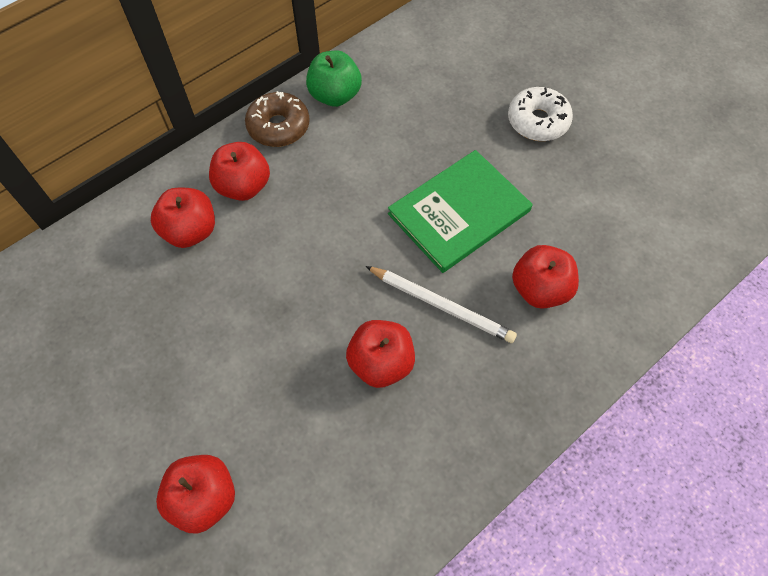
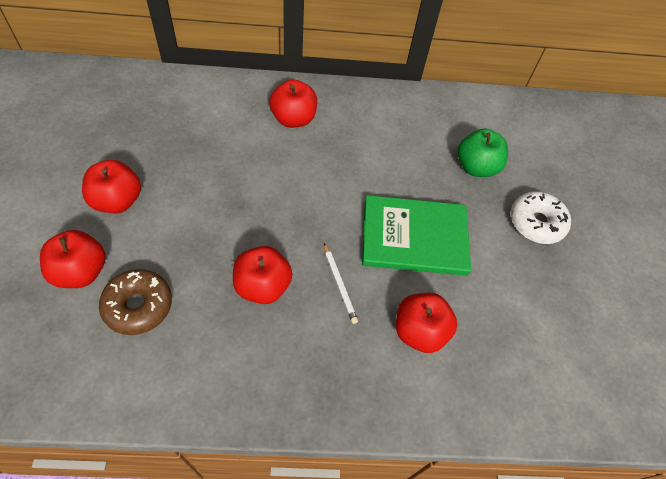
camera: 35 degrees right, 5 degrees down
red apple [151,188,215,248] -> red apple moved to [82,160,141,213]
brown donut [245,91,310,147] -> brown donut moved to [99,269,172,335]
green apple [306,51,362,107] -> green apple moved to [458,129,508,177]
white pencil [365,266,517,343] -> white pencil [324,243,358,324], size x0.63

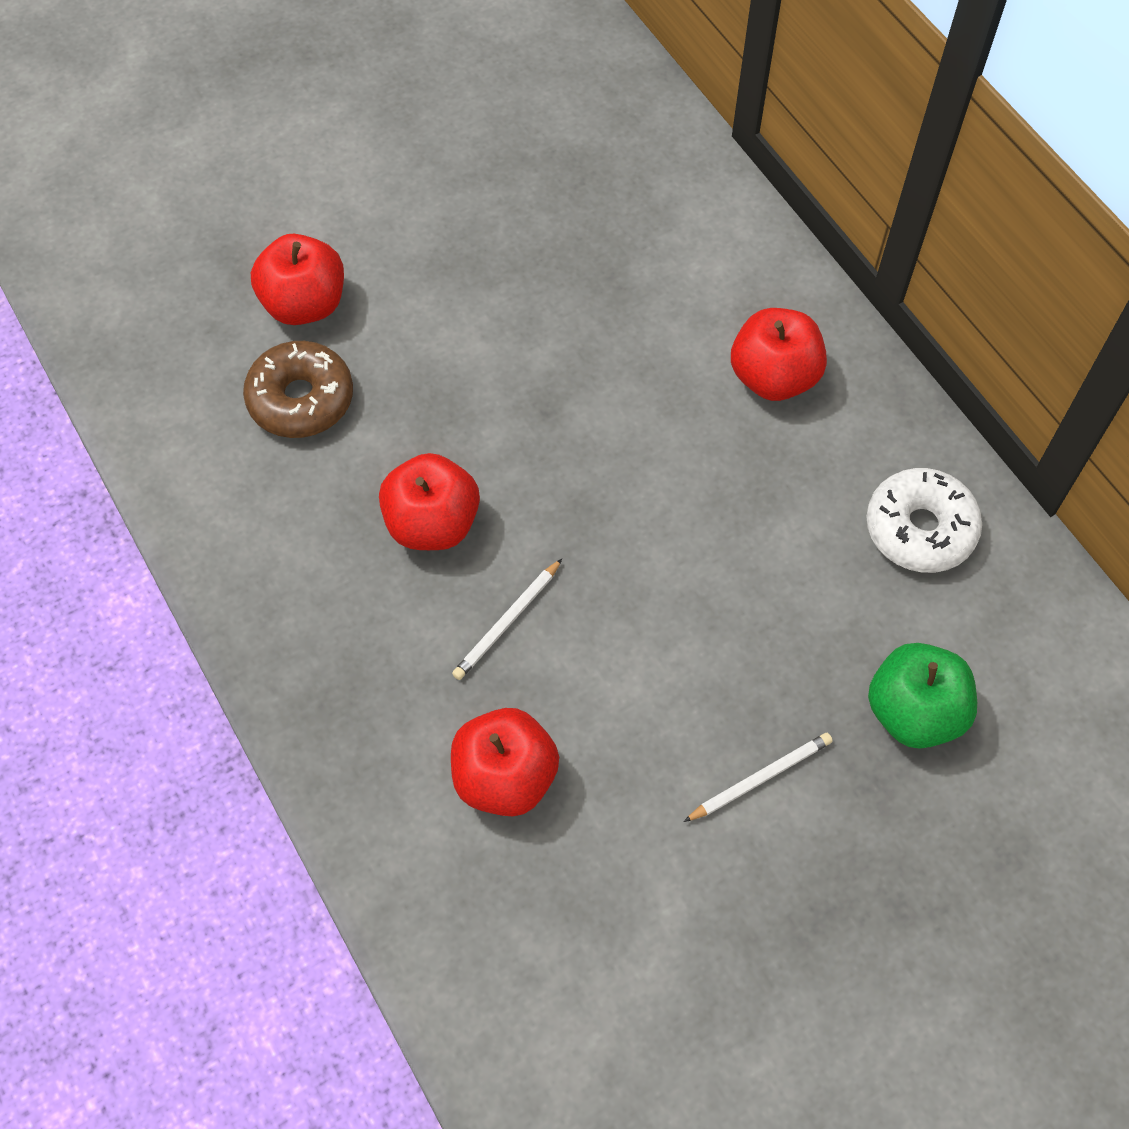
camera: 65 degrees right, 5 degrees up
red apple [82,160,141,213] -> none
green book [362,195,471,276] -> none
white donut [511,191,571,244] -> white donut moved to [866,468,982,573]
none -> white pencil [683,733,833,822]

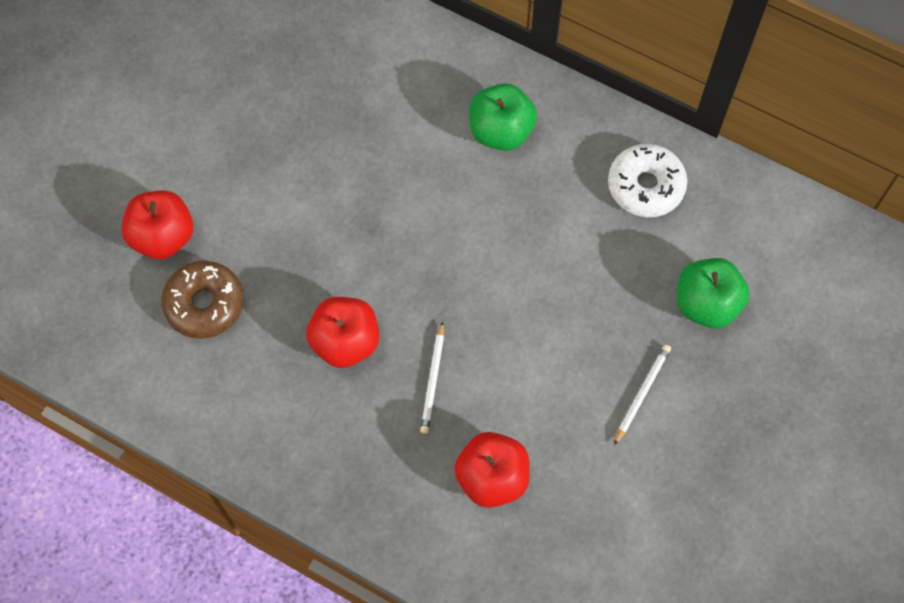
camera: 30 degrees left, 5 degrees up
red apple [731,308,827,401] -> green apple [469,83,537,151]

